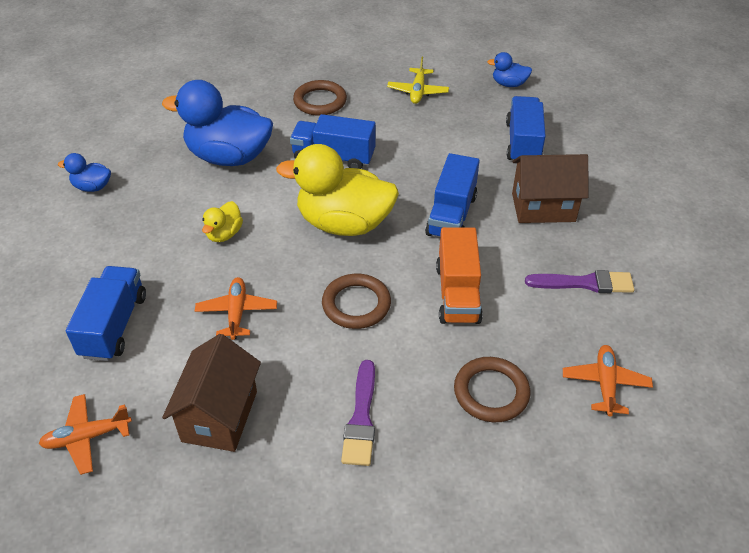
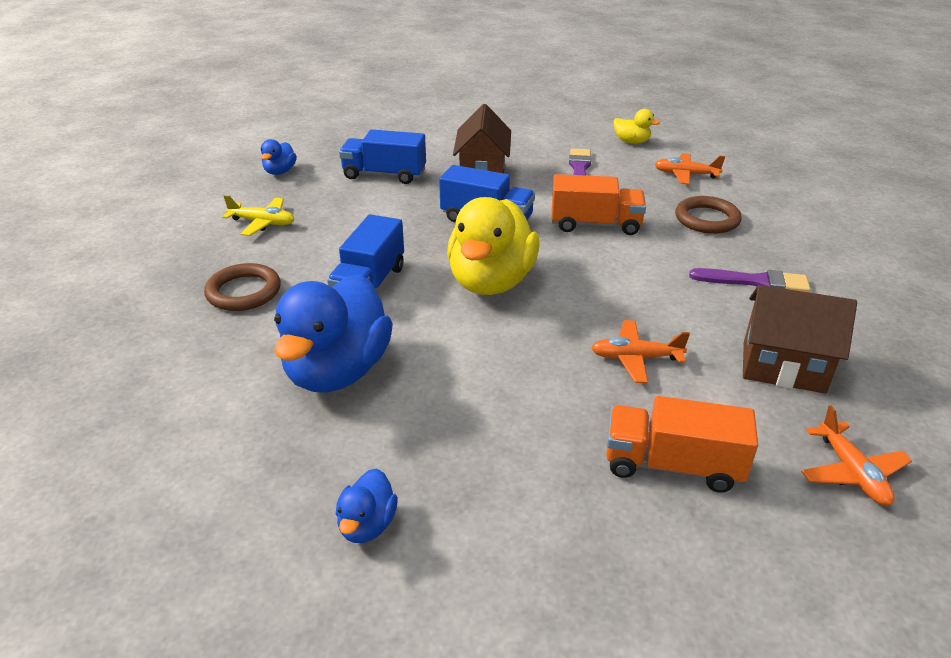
camera: 85 degrees left, 10 degrees down
blue truck [66,266,146,361] -> orange truck [606,396,758,493]
yellow duck [202,201,243,242] -> yellow duck moved to [613,109,660,144]
brown ring [322,274,391,329] -> none

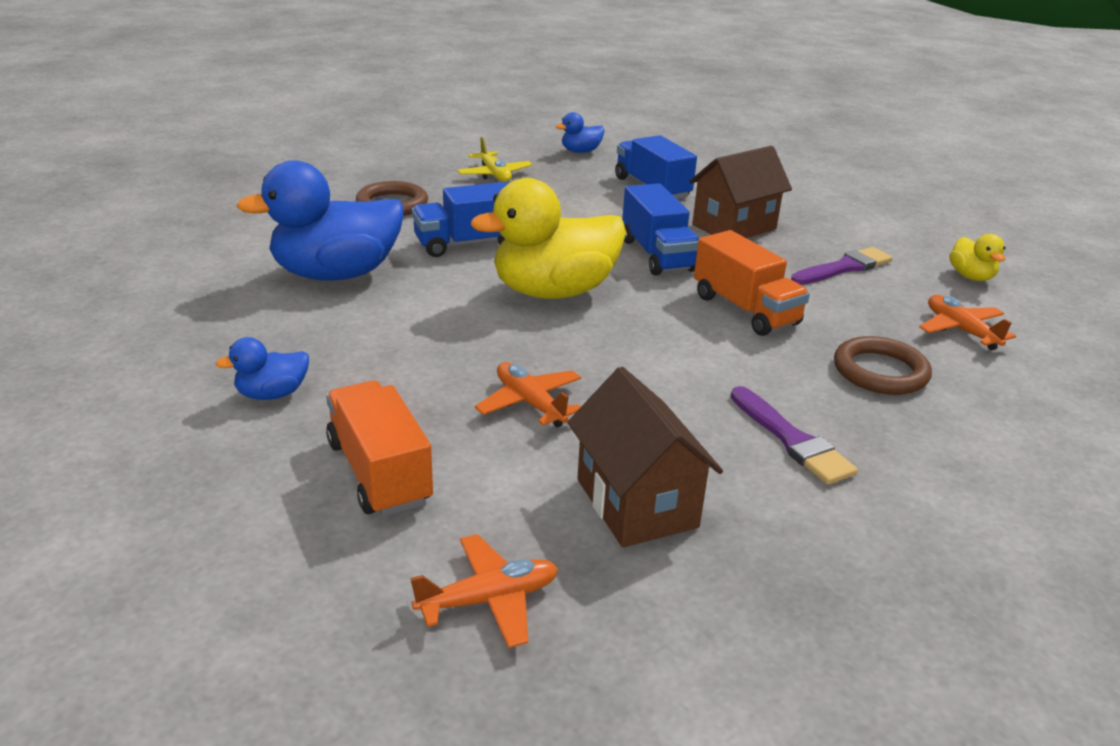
camera: 50 degrees right, 5 degrees down
blue duck [336,468,398,543] -> blue duck moved to [215,337,309,400]
orange plane [801,405,912,506] -> orange plane turned 150 degrees counterclockwise [411,534,558,648]

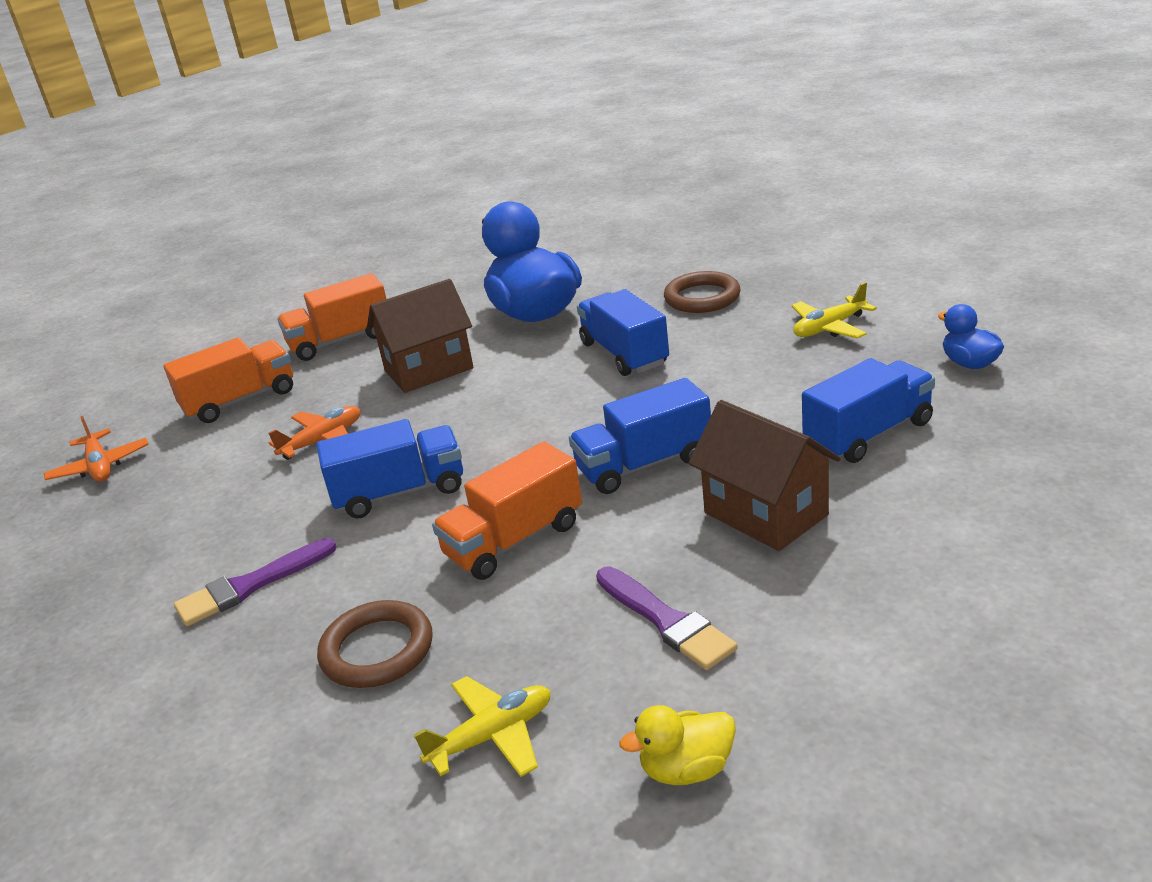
camera: 90 degrees right, 0 degrees up
blue duck [215,337,309,400] -> orange truck [277,273,386,361]
yellow duck [471,178,626,299] -> none
brown house [567,367,723,547] -> brown house moved to [367,279,473,393]
orange plane [919,295,1016,350] -> yellow plane [414,676,551,777]
none -> blue truck [317,419,463,518]

